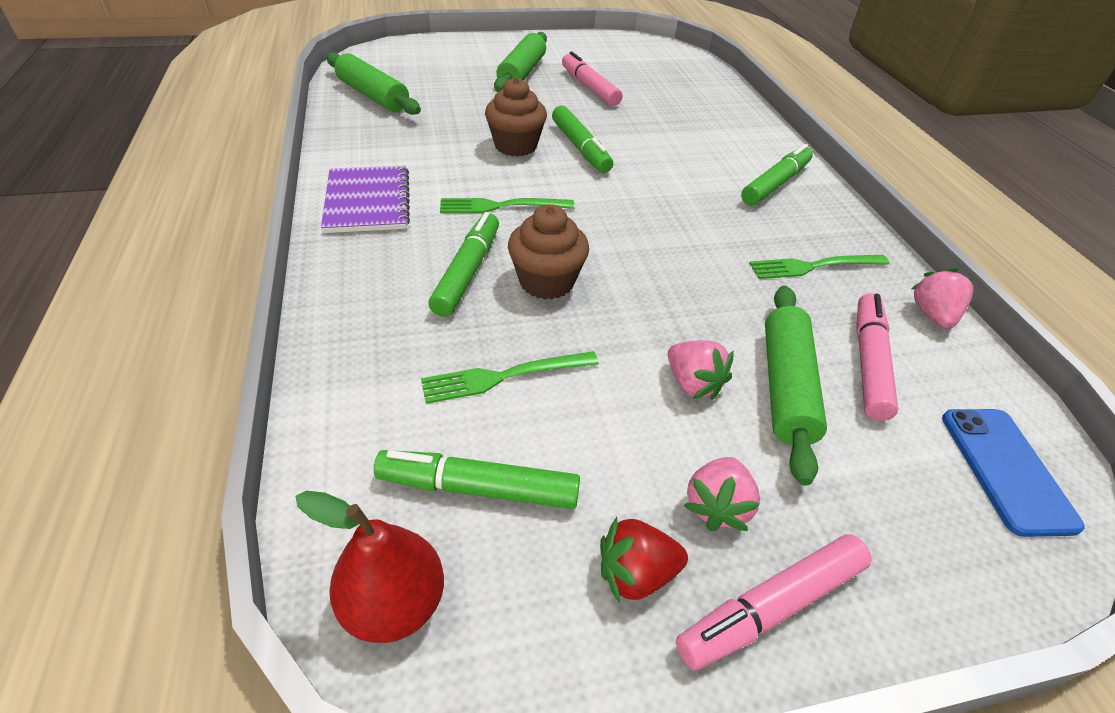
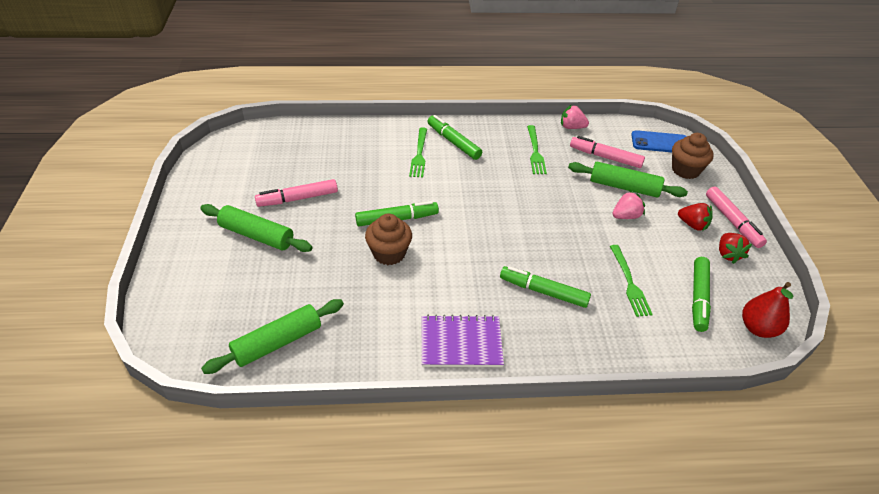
camera: 80 degrees left, 0 degrees up
green fork [440,198,574,213] -> green fork moved to [409,127,427,178]
brown cupcake [508,204,589,299] -> brown cupcake moved to [672,133,714,179]
pink strawberry [684,457,760,531] -> red strawberry [678,203,713,231]

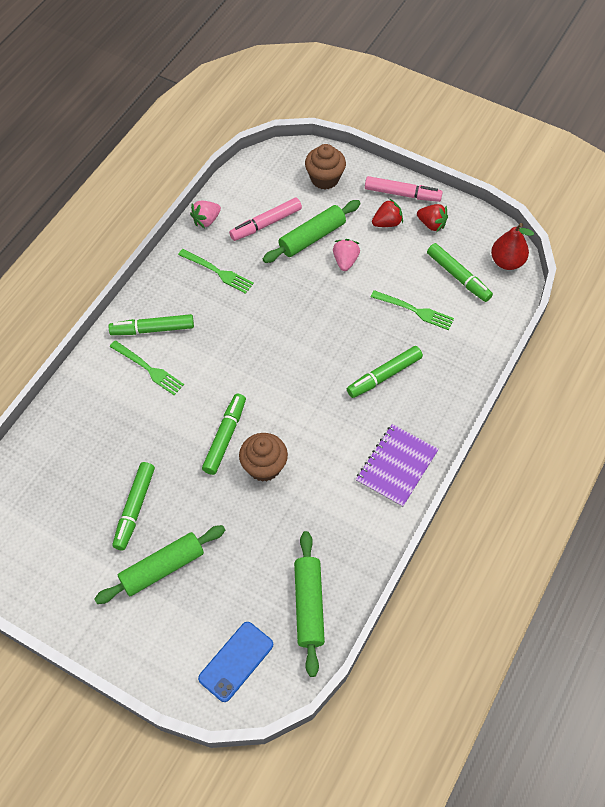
camera: 55 degrees left, 15 degrees up
pink marker [255,179,338,207] -> green marker [112,462,155,550]
blue phone [631,130,687,152] -> blue phone moved to [198,622,273,702]

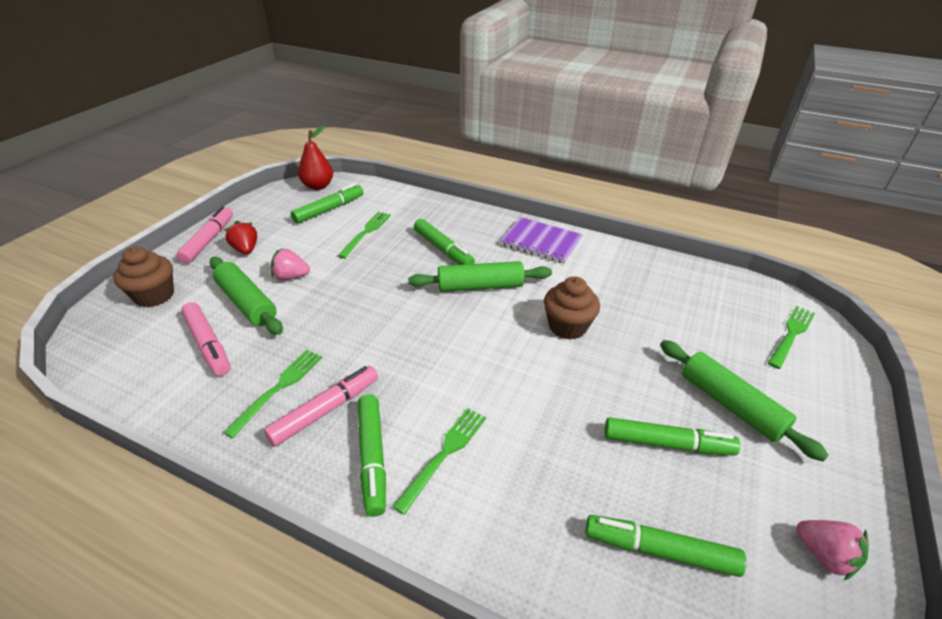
camera: 95 degrees left, 20 degrees down
pink strawberry [190,201,221,228] -> pink strawberry moved to [796,520,869,580]
blue phone [198,622,273,702] -> green fork [768,306,815,369]
green marker [202,394,246,475] -> green marker moved to [585,515,746,577]
green rolling pin [294,531,325,677] -> green rolling pin moved to [408,261,552,292]
red strawberry [417,204,448,232] -> none
none -> pink marker [264,366,378,447]

